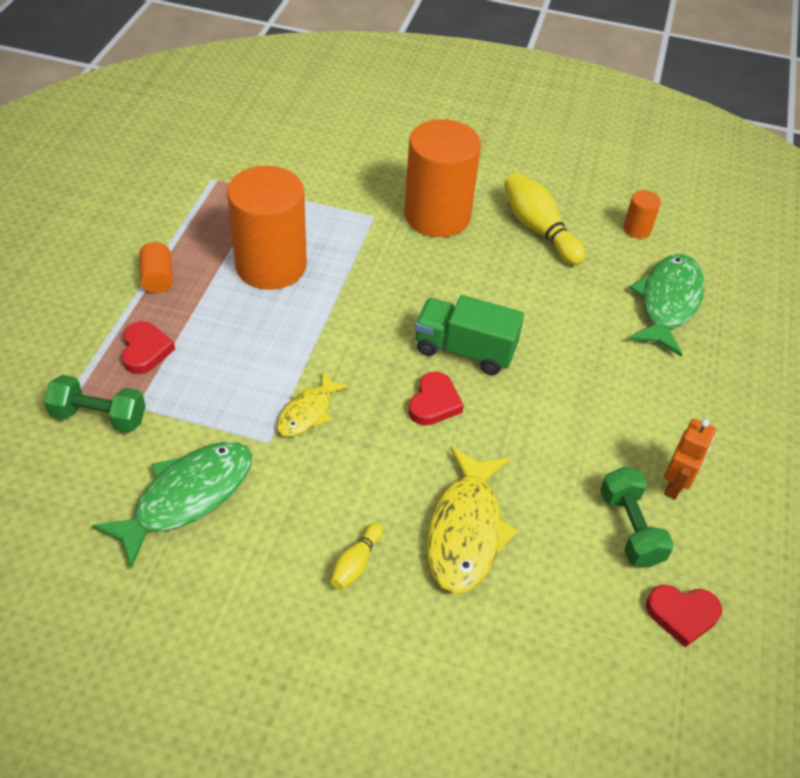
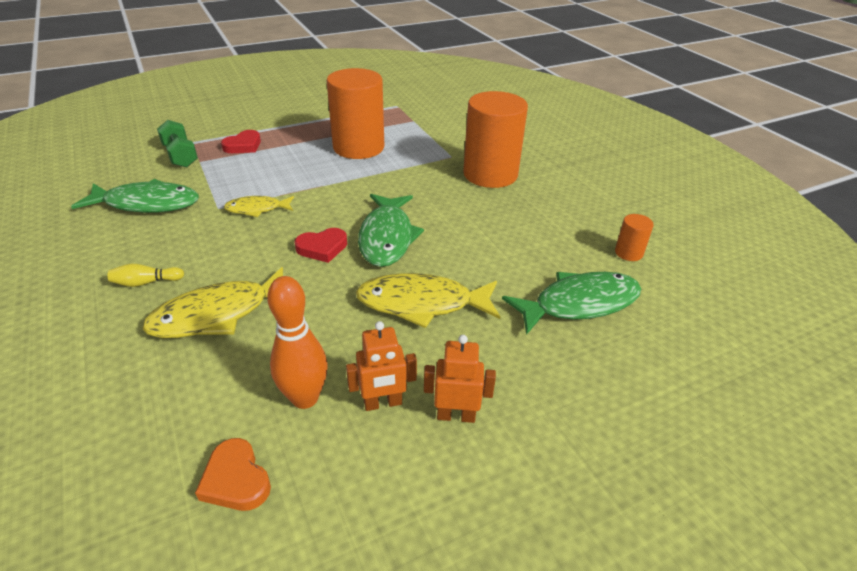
camera: 50 degrees right, 10 degrees down
orange cylinder [139,242,173,293] -> none
green truck [415,295,524,375] -> green fish [358,194,424,267]
yellow bowling pin [504,173,586,265] -> none
green dumbbell [600,467,674,568] -> orange bowling pin [267,276,328,409]
red heart [646,585,722,647] -> orange heart [195,438,271,511]
none -> yellow fish [356,273,500,328]
none -> orange robot [424,335,496,423]

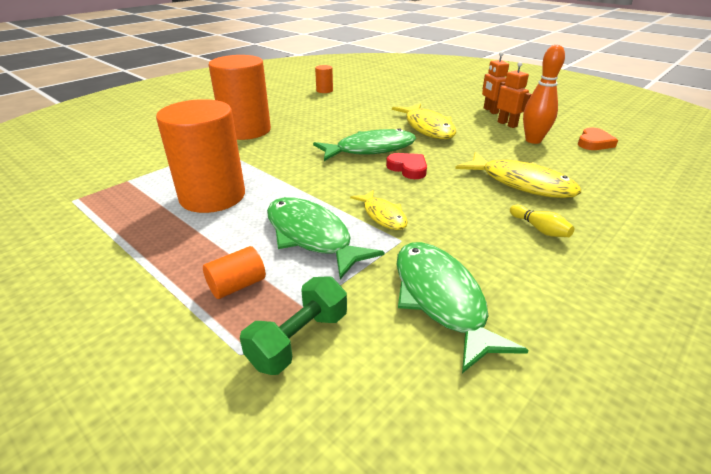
camera: 110 degrees left, 5 degrees down
red heart [221,130,261,153] -> orange cylinder [203,246,266,299]
green fish [502,272,641,335] -> green fish moved to [267,197,384,279]

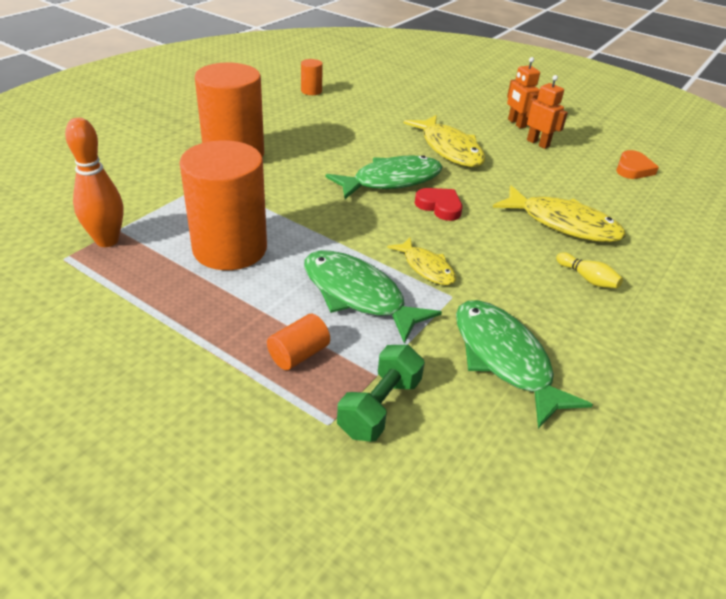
camera: 10 degrees left, 5 degrees up
orange bowling pin [523,44,565,144] -> orange bowling pin moved to [65,118,124,247]

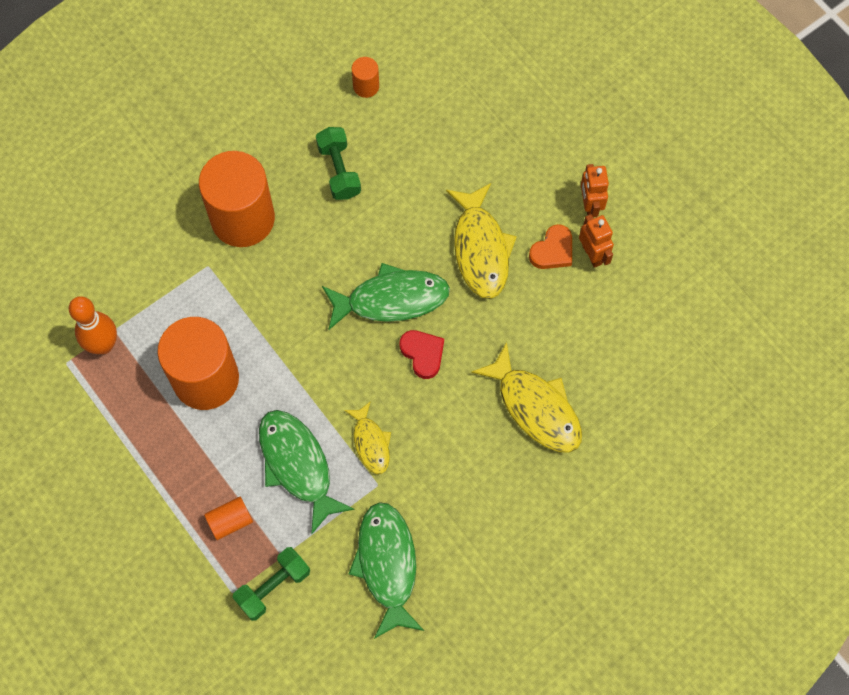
camera: 20 degrees right, 30 degrees up
yellow bowling pin [556,252,623,288] -> none
orange heart [616,150,659,179] -> orange heart moved to [529,224,572,269]
none -> green dumbbell [316,127,361,200]

